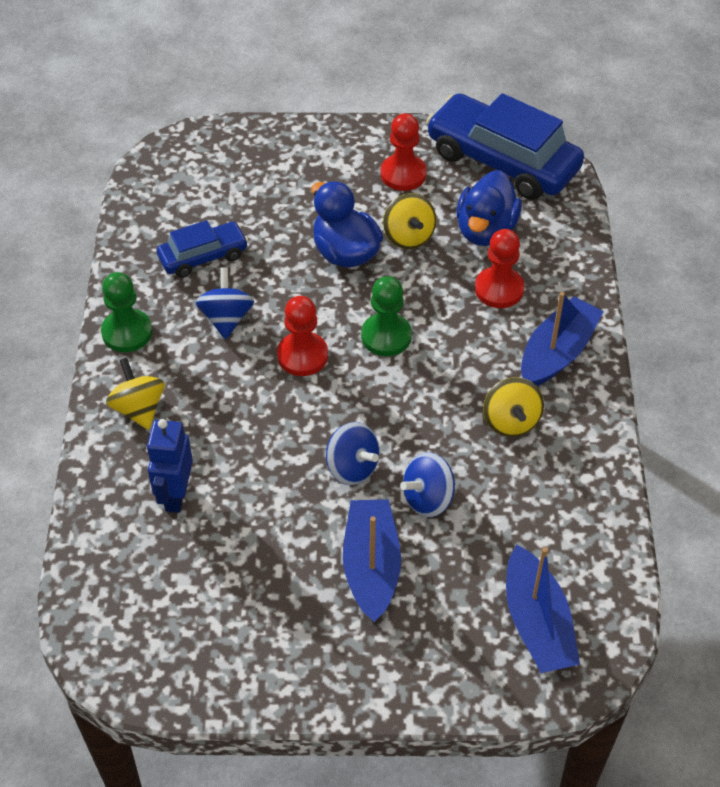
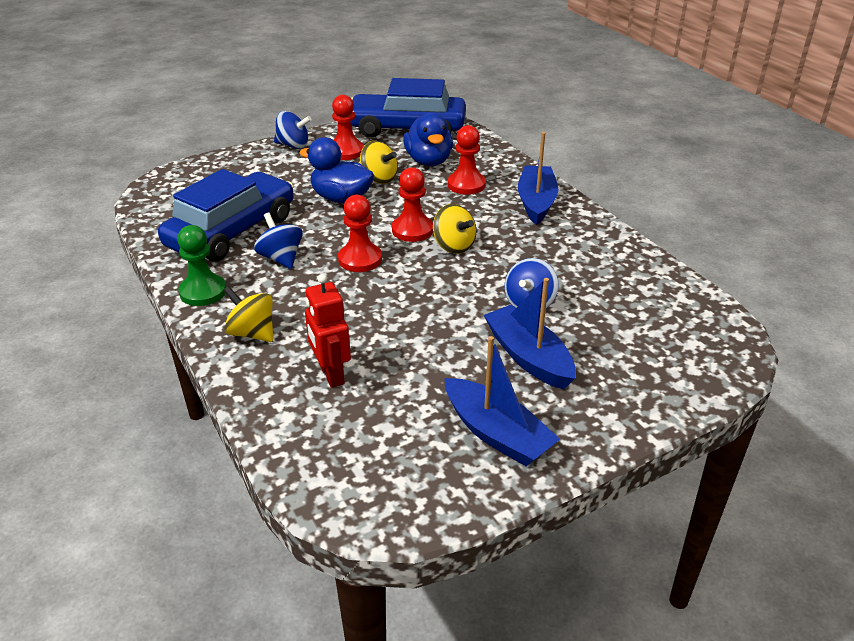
camera: 30 degrees left, 15 degrees down
blue robot [147,419,193,513] -> red robot [305,274,351,388]
blue car [157,220,248,278] -> blue car [158,169,294,262], size x1.86
blue spinning top [326,422,380,485] -> blue spinning top moved to [274,111,312,149]
green pawn [361,276,412,356] -> red pawn [392,167,433,242]
yellow spinning top [483,377,544,437] -> yellow spinning top moved to [433,204,477,254]
blue boat [506,545,580,673] -> blue boat moved to [445,336,560,466]

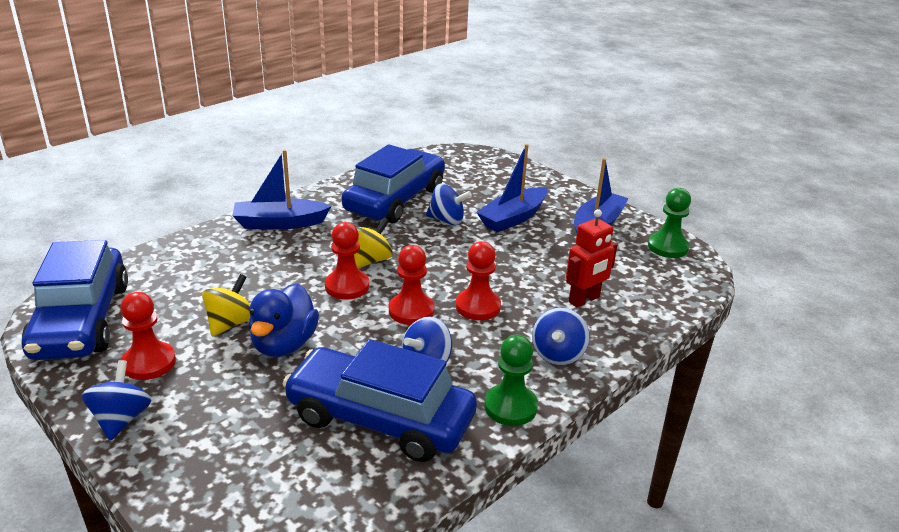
camera: 105 degrees left, 5 degrees down
yellow spinning top [223,286,273,342] -> blue spinning top [532,308,590,365]
blue duck [403,112,453,166] -> none
red pawn [448,125,486,195] -> red pawn moved to [456,241,501,320]
none -> blue car [342,144,445,223]
none -> green pawn [648,188,691,258]

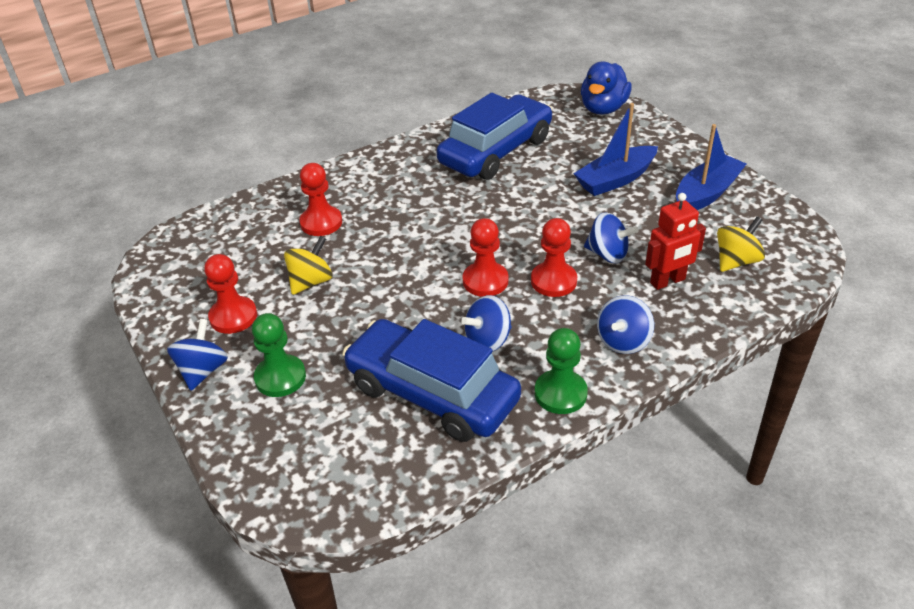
camera: 15 degrees right, 10 degrees up
blue car [22,240,128,360] -> none
blue boat [232,149,331,230] -> none
blue duck [249,284,319,357] -> blue duck moved to [581,62,632,115]
red pawn [325,222,369,300] -> red pawn moved to [299,163,342,236]
yellow spinning top [354,218,393,269] -> yellow spinning top moved to [717,216,765,272]
blue spinning top [426,184,472,225] -> blue spinning top moved to [584,212,639,263]
green pawn [648,188,691,258] -> green pawn moved to [252,313,306,397]

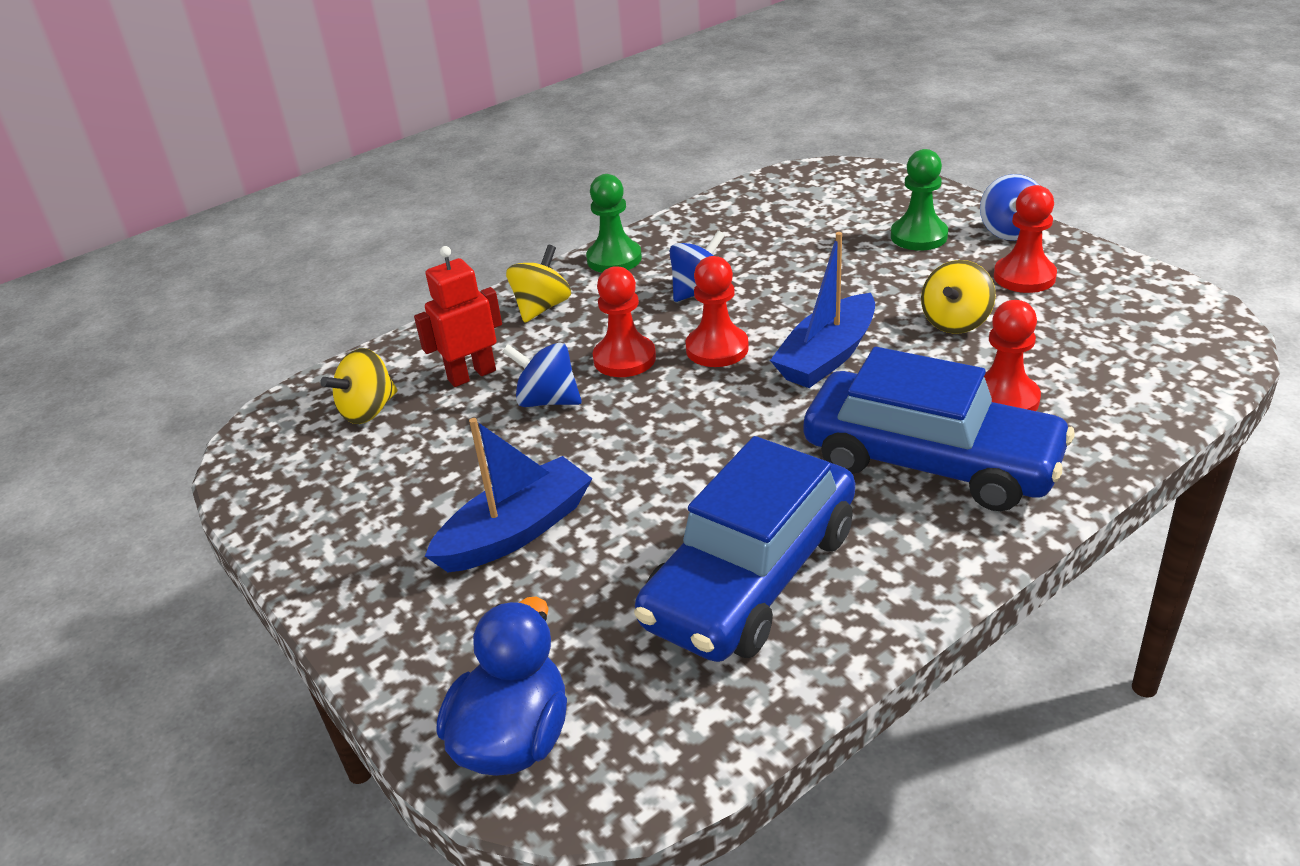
camera: 175 degrees right, 5 degrees down
blue car [342,319,521,442] -> blue car moved to [804,347,1074,511]
blue spinning top [597,295,654,354] -> yellow spinning top [506,245,571,323]
blue boat [676,124,747,210] -> blue boat moved to [770,232,875,388]

